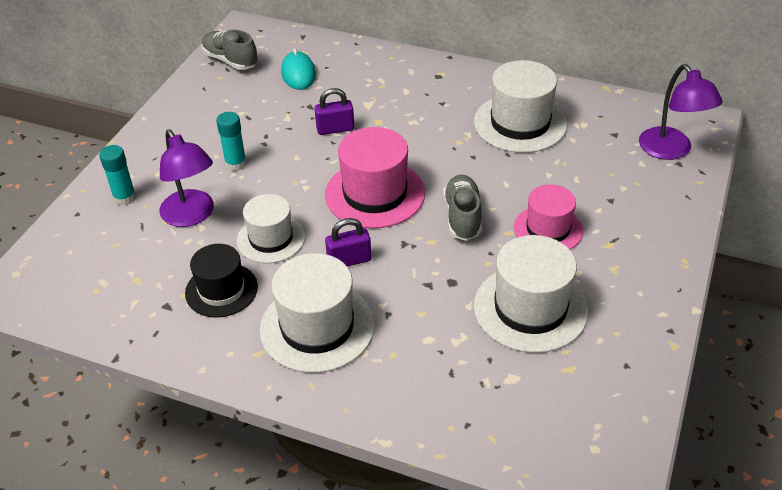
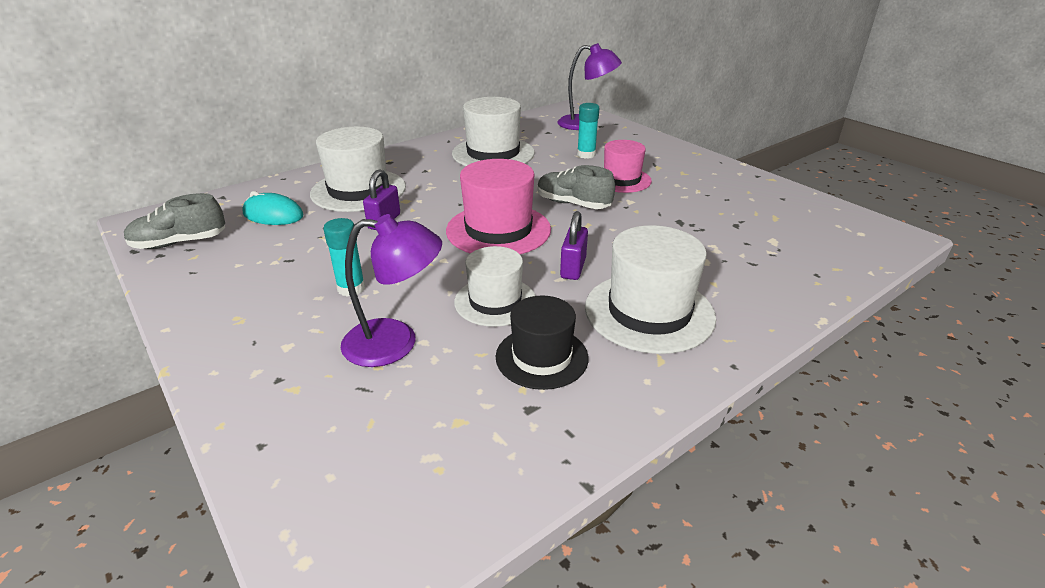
camera: 60 degrees left, 10 degrees down
turquoise glue stick [99,145,136,206] -> turquoise glue stick moved to [577,103,599,159]
white hat [474,235,588,353] -> white hat moved to [310,127,406,212]

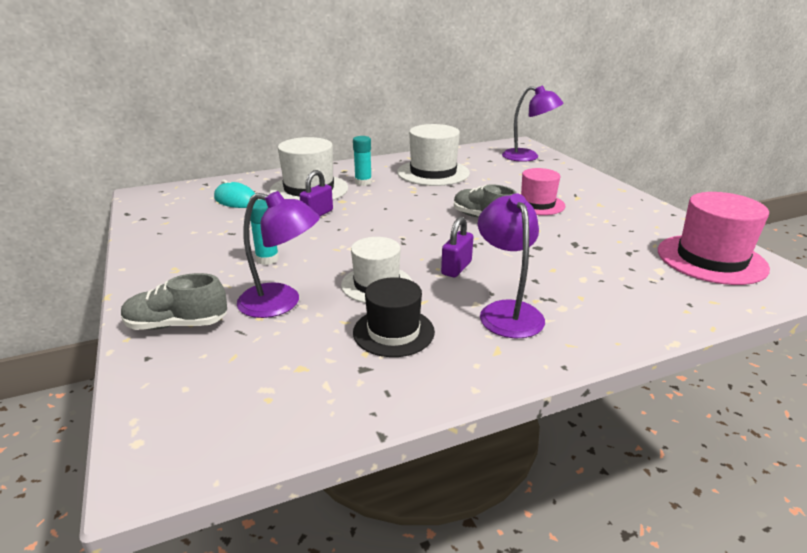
camera: 15 degrees right, 5 degrees down
grey shoe [124,193,225,249] -> grey shoe moved to [121,273,227,330]
pink hat [446,159,551,254] -> pink hat moved to [658,192,770,285]
turquoise glue stick [577,103,599,159] -> turquoise glue stick moved to [353,136,372,186]
white hat [585,225,716,354] -> purple lamp [478,193,545,338]

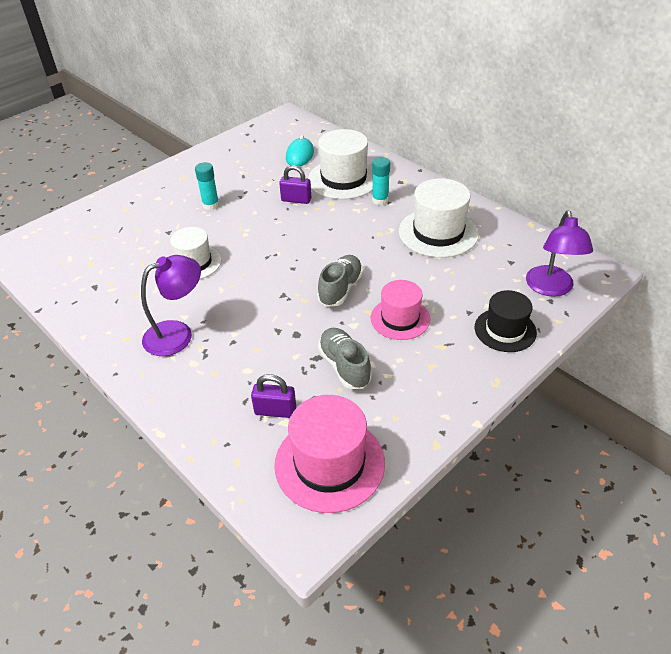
camera: 70 degrees right, 15 degrees up
grey shoe [121,273,227,330] -> grey shoe moved to [318,328,372,389]
purple lamp [237,191,320,318] -> none
black hat [353,277,435,357] -> black hat moved to [475,290,537,352]
purple padlock [441,217,474,277] -> purple padlock moved to [251,374,296,418]

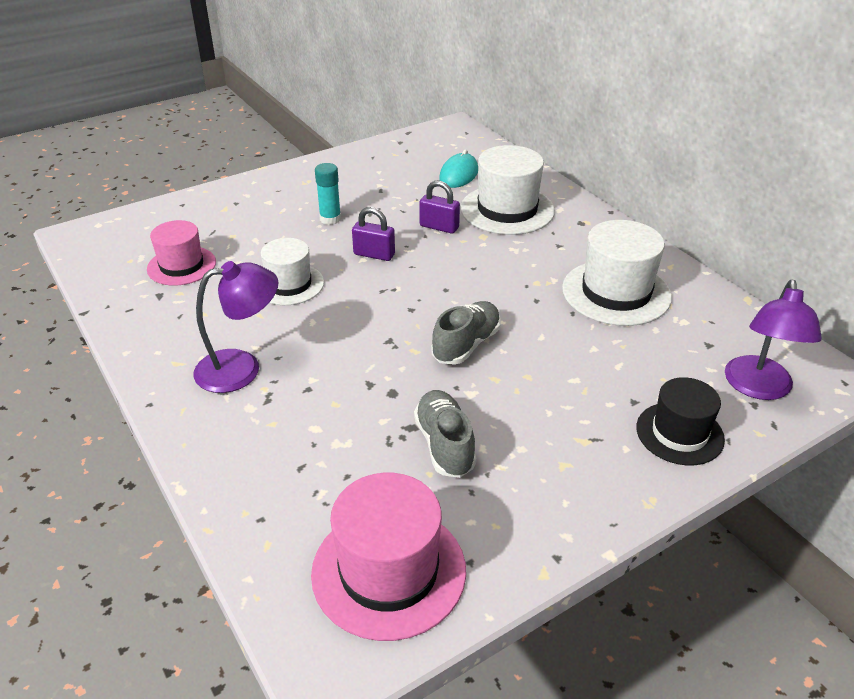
camera: 10 degrees right, 5 degrees down
purple padlock [251,374,296,418] -> purple padlock moved to [352,207,395,261]
pink hat [371,280,430,340] -> pink hat moved to [147,220,216,286]
turquoise glue stick [372,157,390,205] -> none

